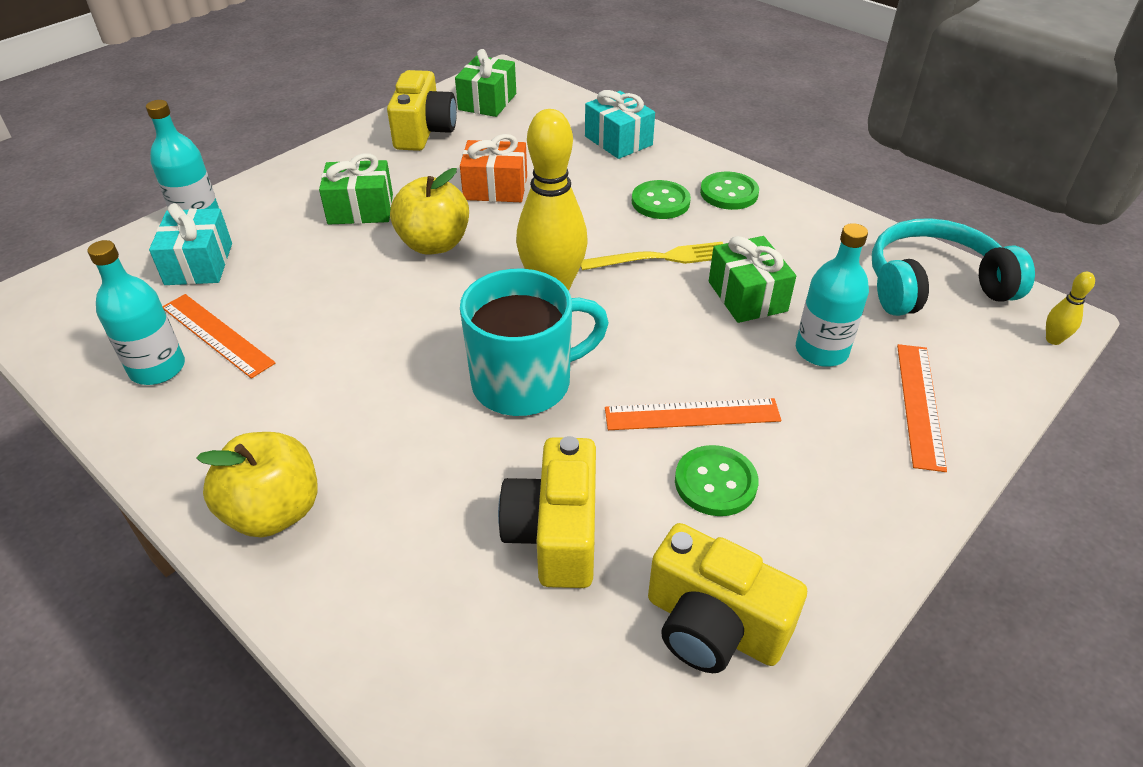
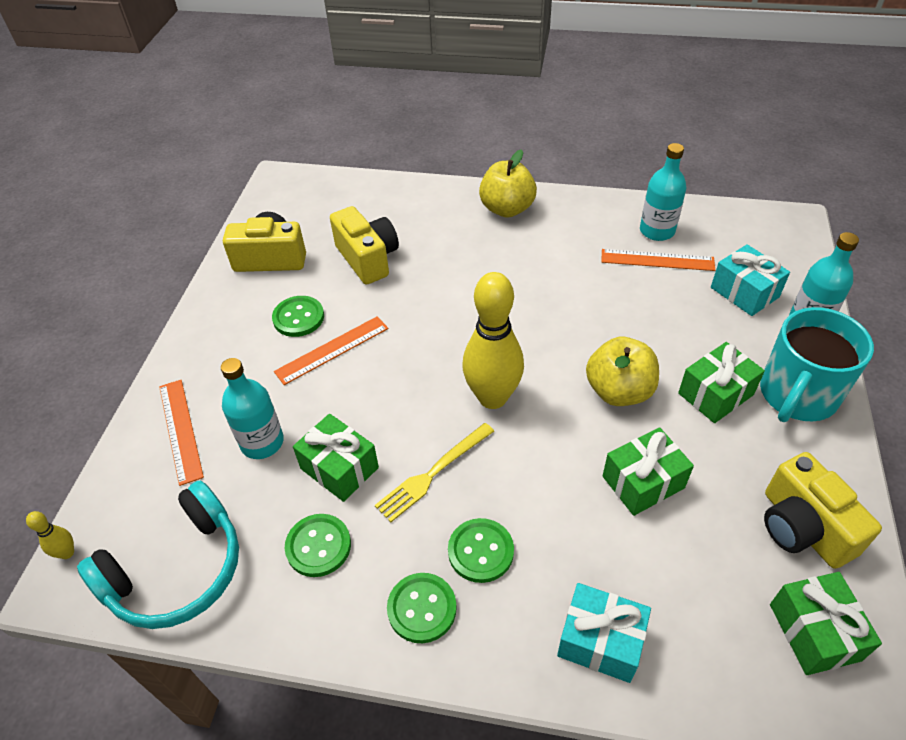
camera: 150 degrees right, 5 degrees up
orange gift [460,134,527,202] -> green gift [603,427,694,516]
turquoise mug [460,269,609,416] -> turquoise mug moved to [760,307,874,422]
none -> green button [285,514,351,577]

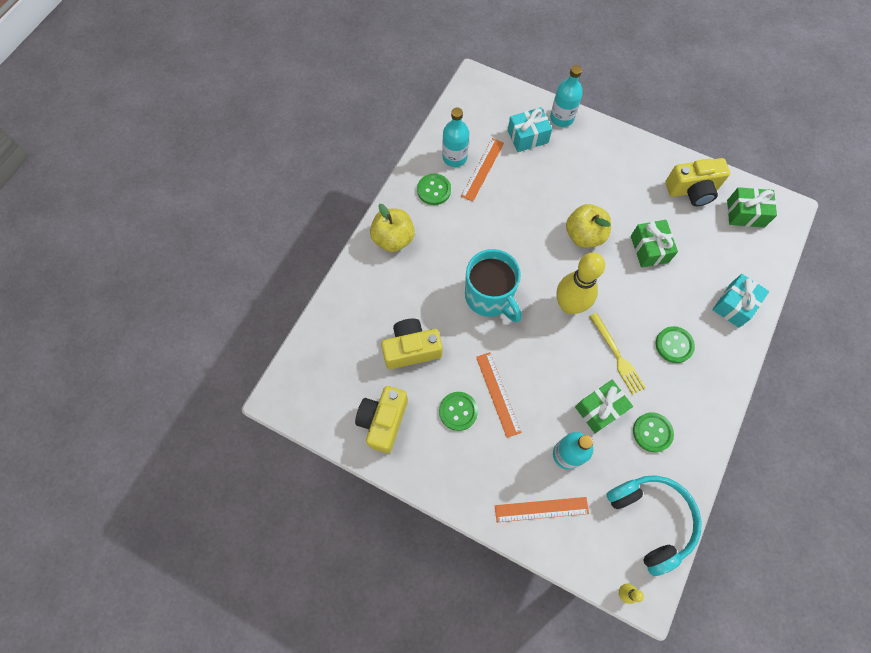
camera: 75 degrees left, 20 degrees up
green button [387,573,457,643] -> green button moved to [417,174,451,205]
green gift [678,342,765,423] -> none
turquoise mug [760,307,874,422] -> turquoise mug moved to [465,249,522,322]

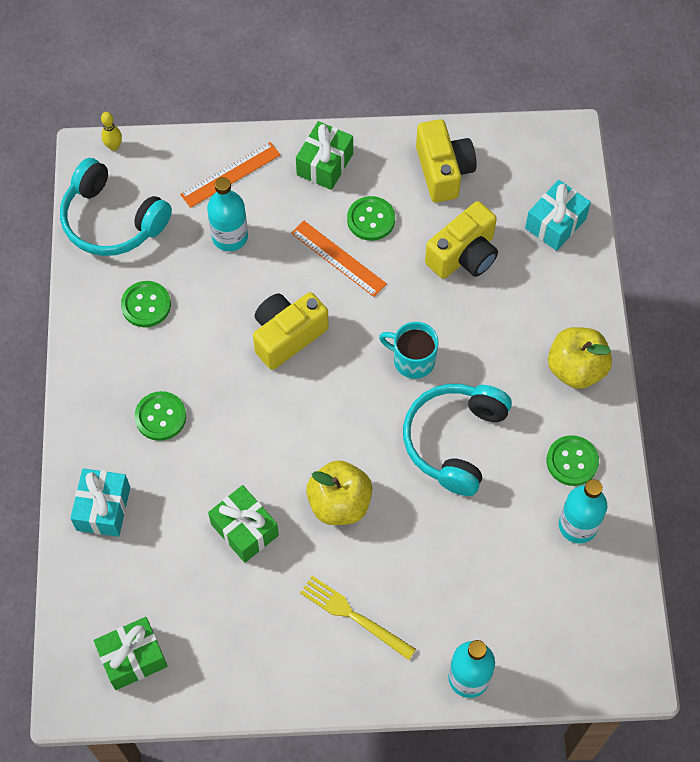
camera: 150 degrees right, 5 degrees down
orange ruler [461,138,504,202] -> none
turquoise mug [465,249,522,322] -> turquoise mug [379,322,439,379], size x0.62
turquoise gift [508,107,552,152] -> turquoise gift moved to [525,180,591,251]
yellow bowling pin [556,252,605,314] -> none
green gift [575,380,633,433] -> green gift moved to [296,121,353,190]
yellow fork [589,313,646,395] -> yellow fork moved to [300,576,416,660]
yellow camera [665,158,730,206] -> yellow camera moved to [253,292,329,370]
none -> turquoise headphones [403,384,512,496]

